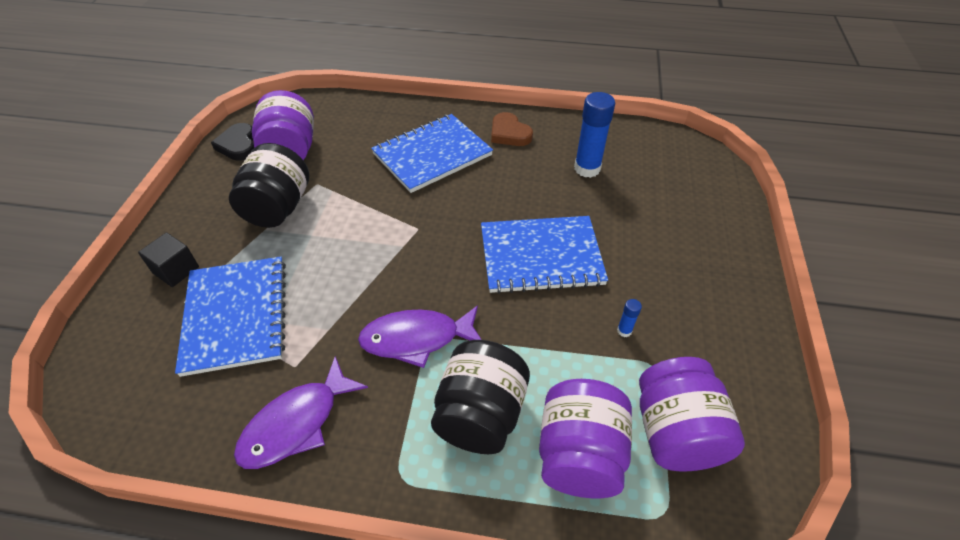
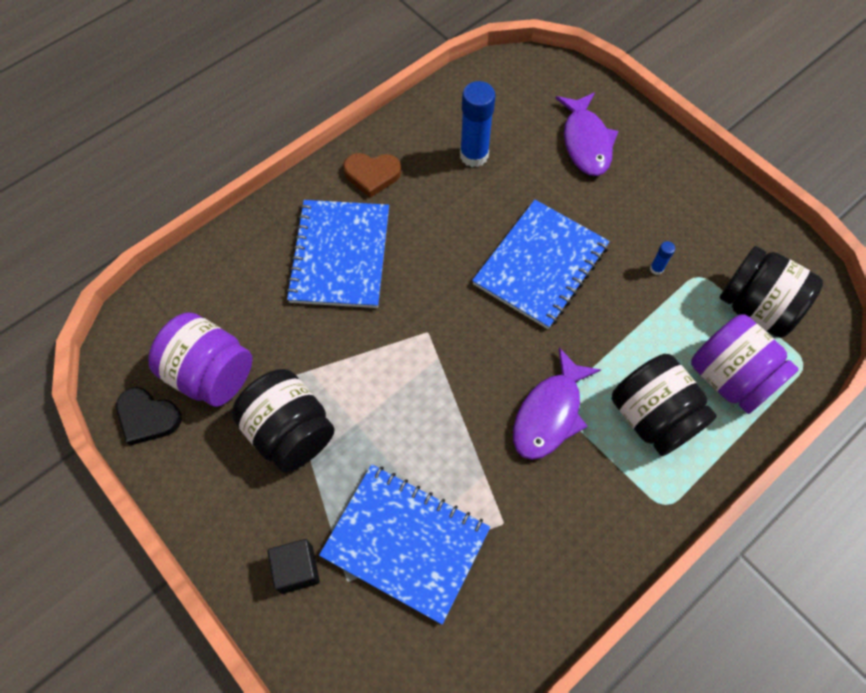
camera: 50 degrees left, 15 degrees up
purple fish [234,356,368,469] -> purple fish moved to [556,93,618,176]
purple jar [639,357,745,472] -> black jar [720,246,823,338]

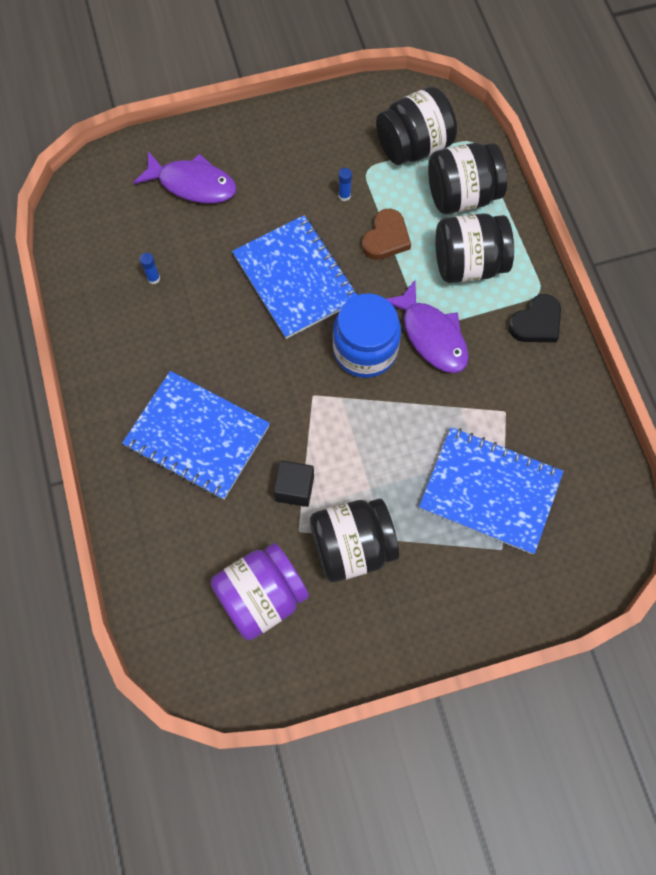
camera: 65 degrees left, 5 degrees up
black heart [116,387,182,445] -> black heart moved to [508,294,561,342]
black cube [267,539,320,594] -> black cube moved to [274,460,314,507]
blue notebook [319,464,491,625] -> blue notebook turned 60 degrees clockwise [419,427,564,554]
brown heart [343,153,401,198] -> brown heart moved to [362,209,411,260]
blue glue stick [460,81,496,167] -> blue glue stick [140,253,160,284], size x0.44
purple jar [691,314,799,414] -> black jar [428,143,507,214]
none -> blue jar [333,293,401,378]

